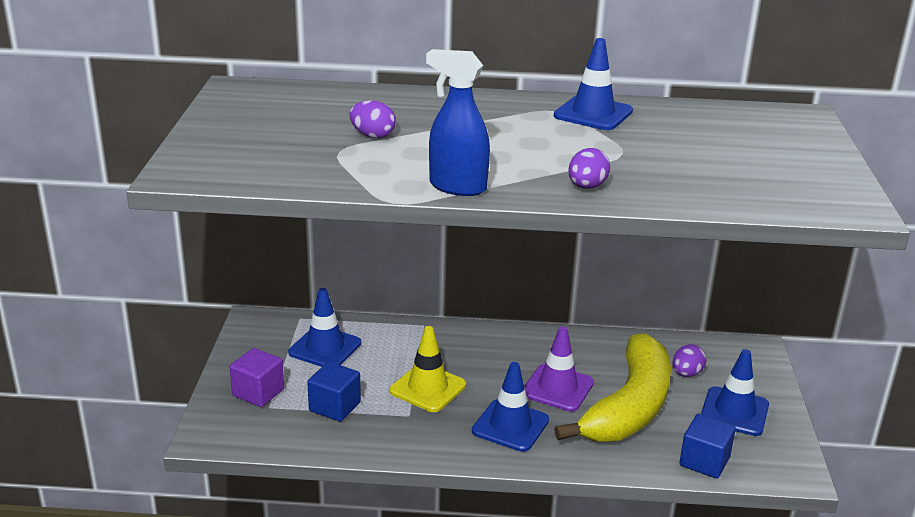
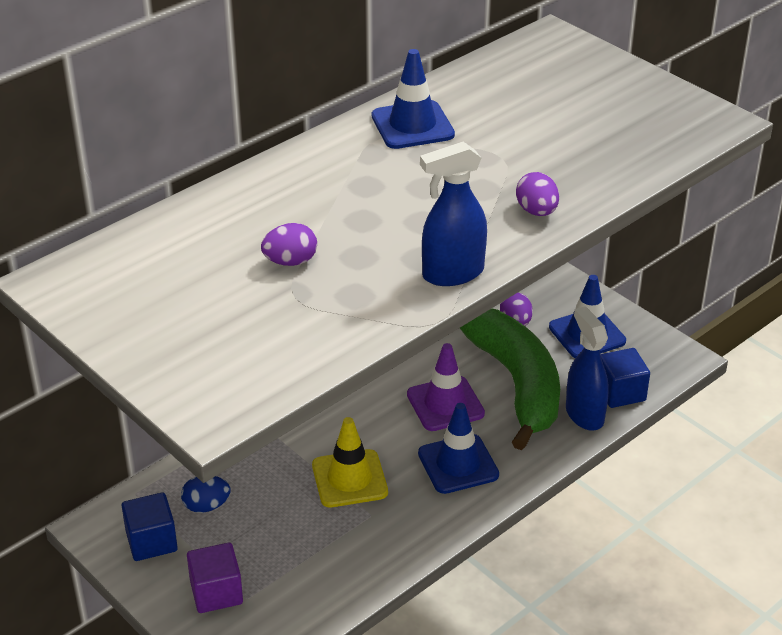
camera: 45 degrees left, 10 degrees up
blue traffic cone [288,288,361,367] -> blue egg [181,476,231,513]
blue cube [307,362,361,422] -> blue cube moved to [121,492,178,561]
yellow banana [554,333,671,442] -> green banana [460,308,560,450]
none -> blue spray bottle [566,306,609,431]

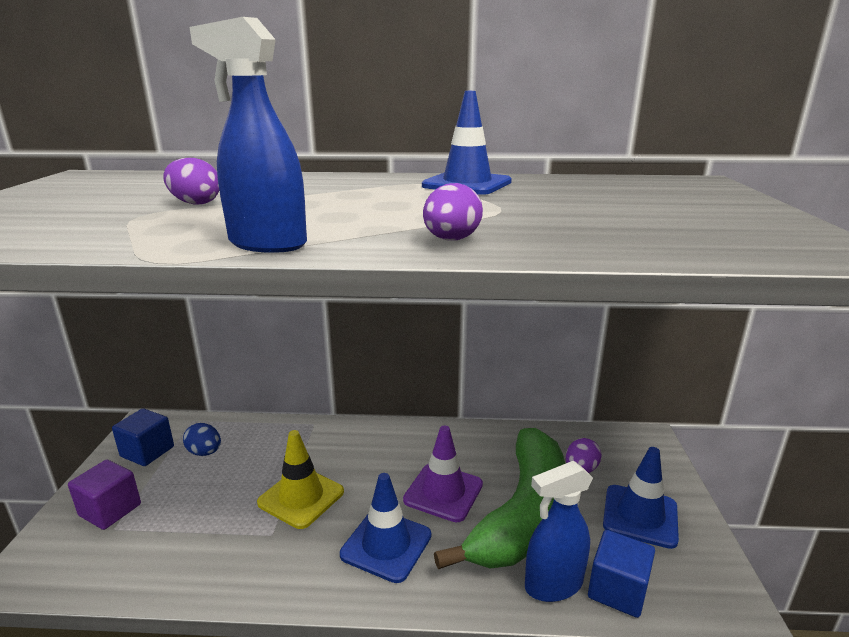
camera: 45 degrees right, 15 degrees down
blue spray bottle [566,306,609,431] -> blue spray bottle turned 135 degrees counterclockwise [525,461,593,602]

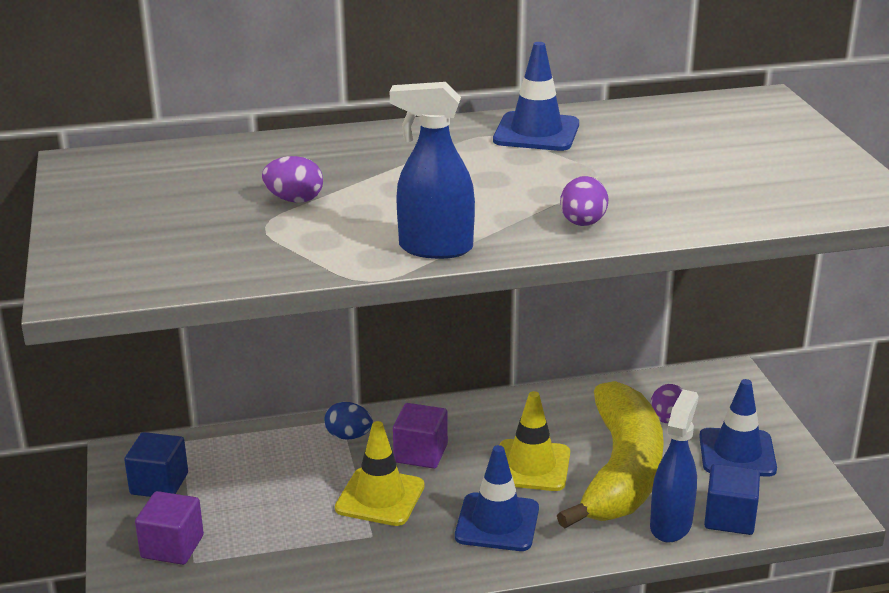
camera: 15 degrees left, 5 degrees up
blue egg [183,423,221,456] -> blue egg moved to [324,402,373,440]
purple traffic cone [403,426,483,522] -> yellow traffic cone [499,391,570,491]
green banana [434,428,565,570] -> yellow banana [557,381,664,529]
blue spray bottle [525,461,593,602] -> blue spray bottle turned 150 degrees clockwise [650,389,699,543]
none -> purple cube [393,403,448,469]

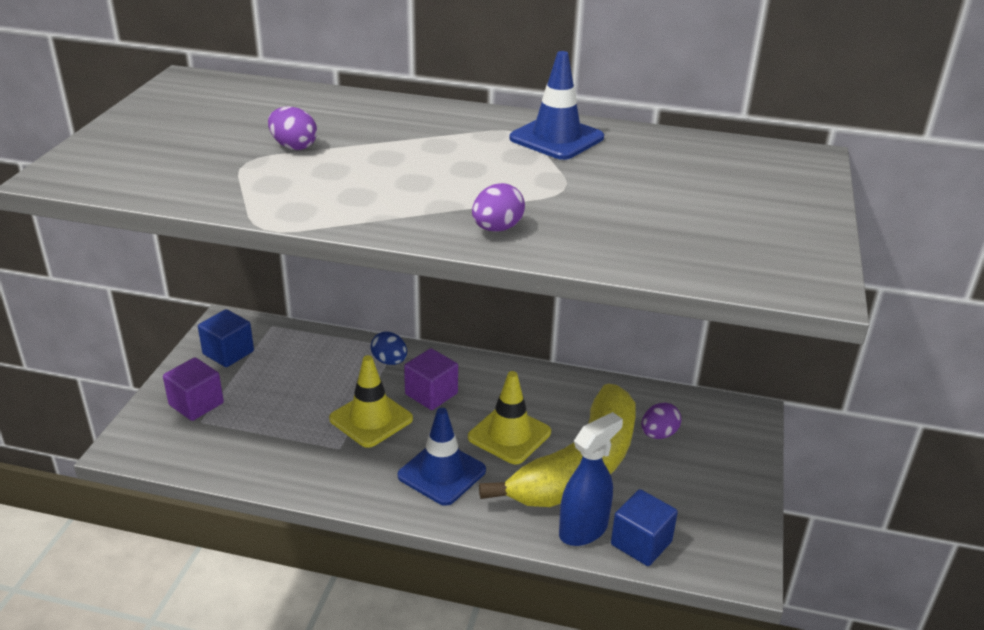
camera: 25 degrees right, 5 degrees up
blue spray bottle [390,82,475,259] -> none
blue traffic cone [699,379,777,477] -> none

